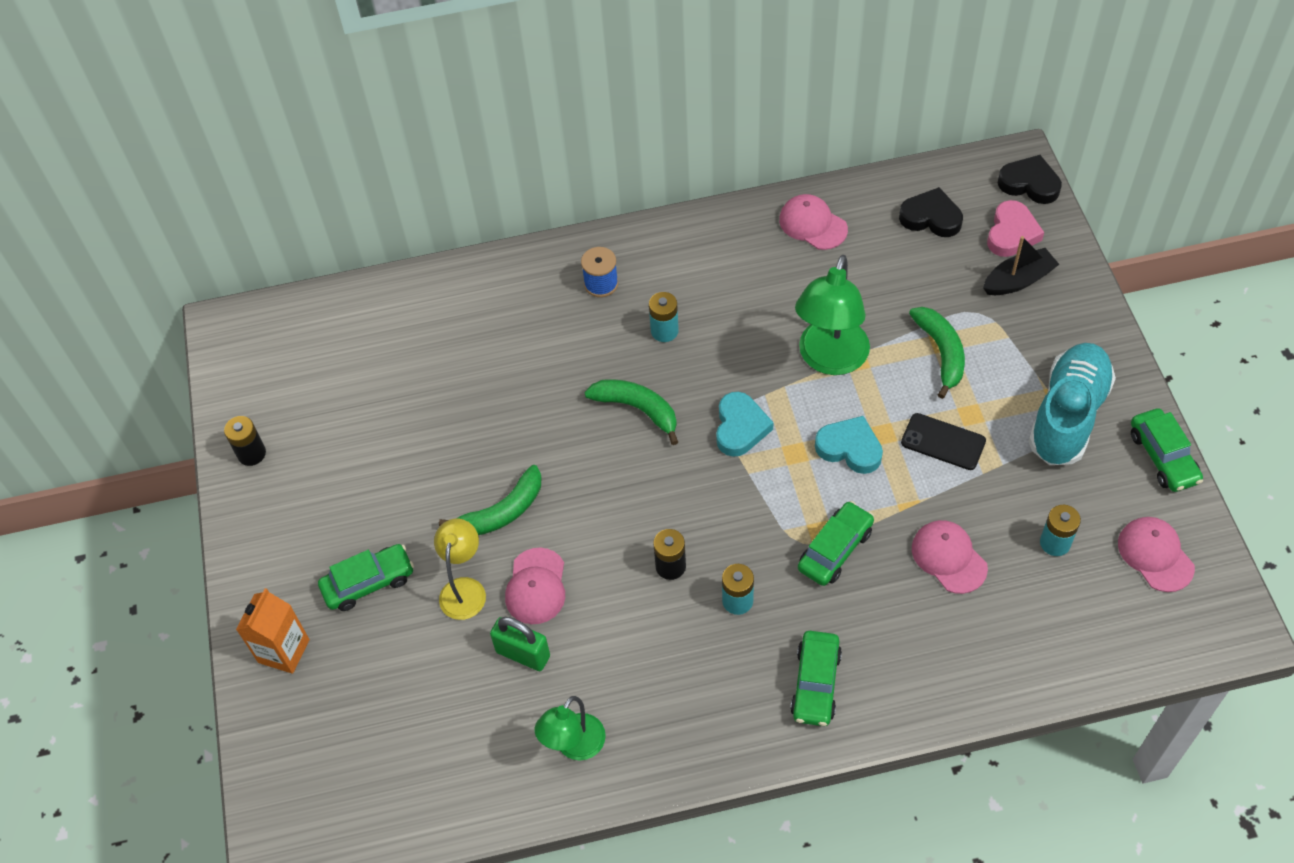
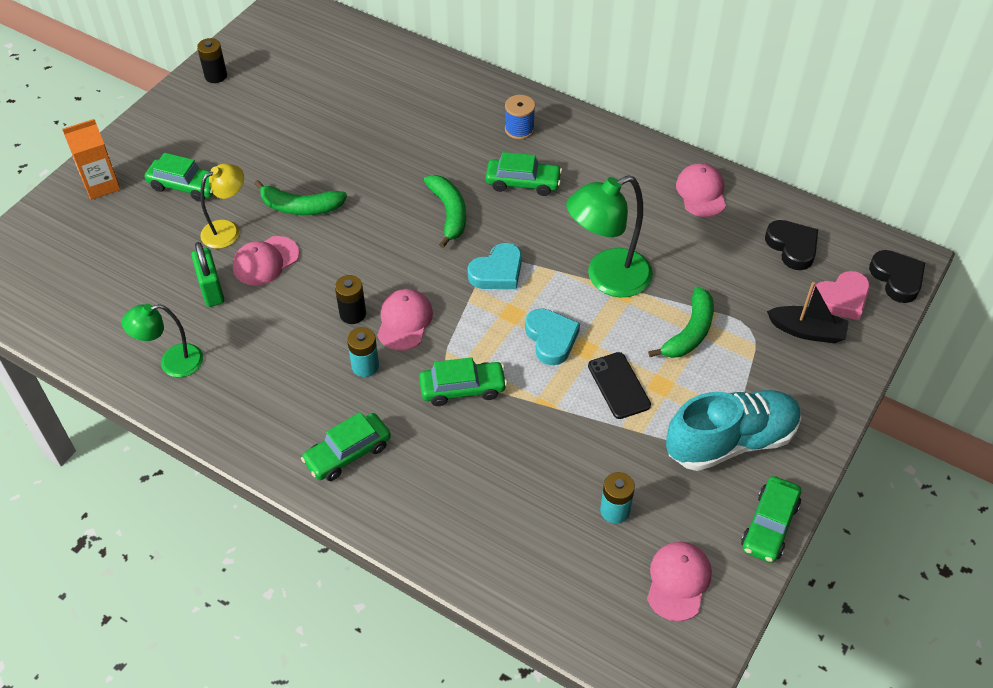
camera: 40 degrees right, 5 degrees down
turquoise battery [649,292,679,342] -> green car [486,152,562,196]
pink cap [912,520,988,594] -> pink cap moved to [377,289,433,350]

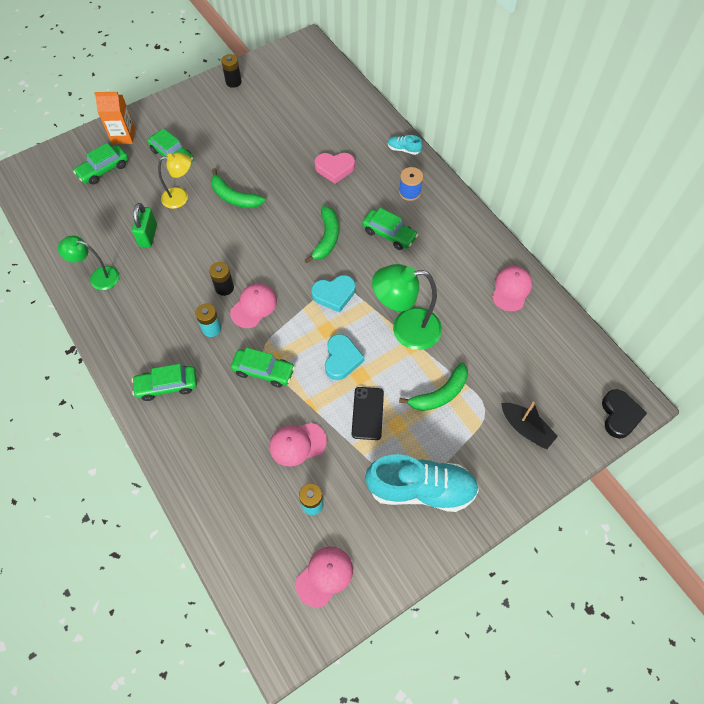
camera: 25 degrees right, 10 degrees up
pink cap [233,236,299,285] -> pink cap moved to [270,423,327,467]
green car [741,476,801,563] -> green car moved to [73,143,128,185]
black heart [765,220,818,270] -> none
pink heart [810,271,870,320] -> pink heart moved to [314,153,355,184]
none -> turquoise shoe [388,135,422,155]

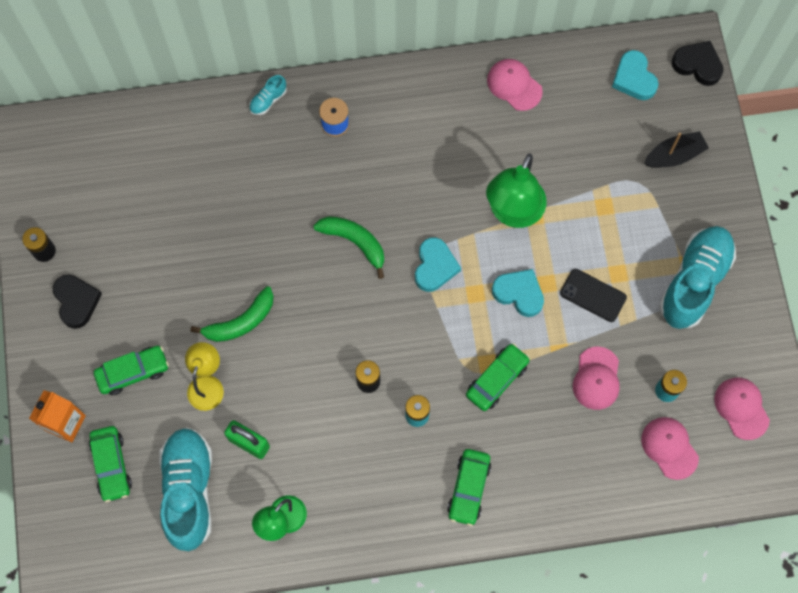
camera: 65 degrees left, 10 degrees up
pink cap [230,283,277,328] -> pink cap moved to [641,417,699,480]
pink heart [314,153,355,184] -> none
green car [362,208,418,250] -> none
green banana [399,363,468,411] -> none
none -> black heart [53,274,102,329]
none -> turquoise shoe [159,427,212,551]
none -> turquoise heart [612,50,659,100]

